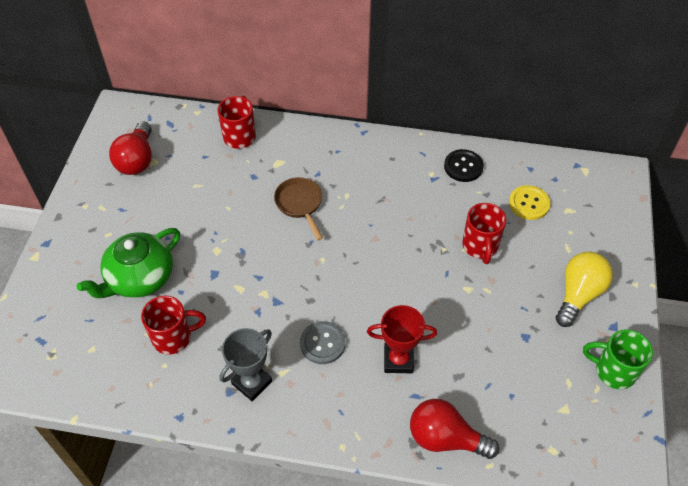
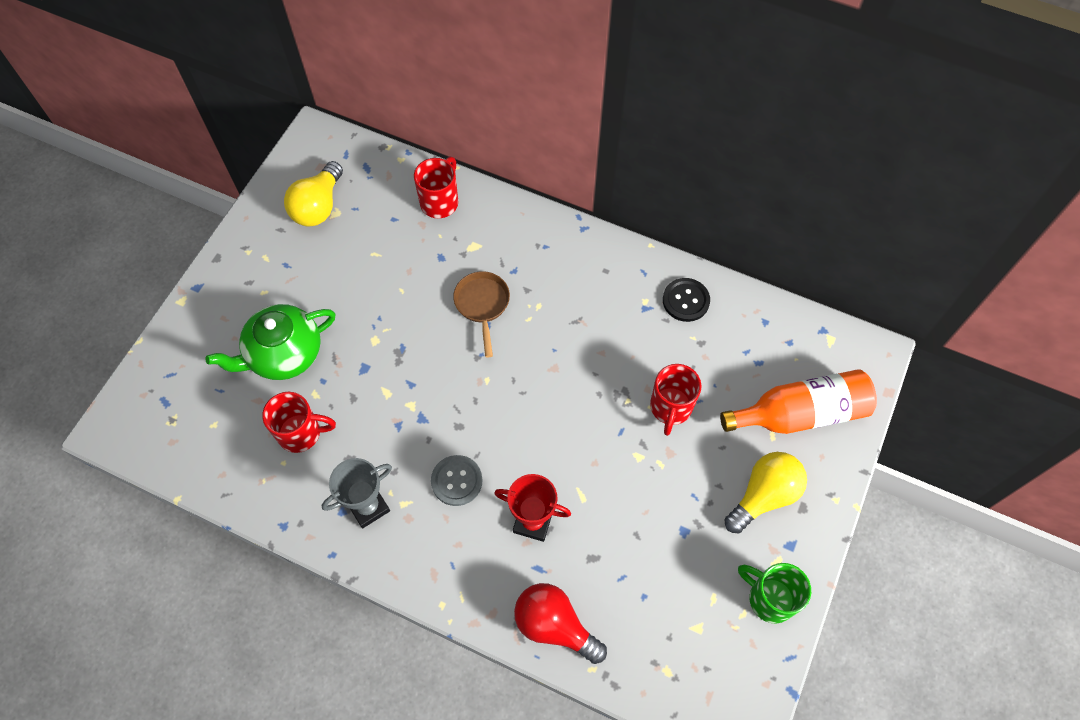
camera: 15 degrees right, 10 degrees up
red light bulb [109,121,152,175] -> yellow light bulb [284,161,343,226]
yellow button [509,185,550,220] -> none
none -> orange bottle [720,369,877,434]

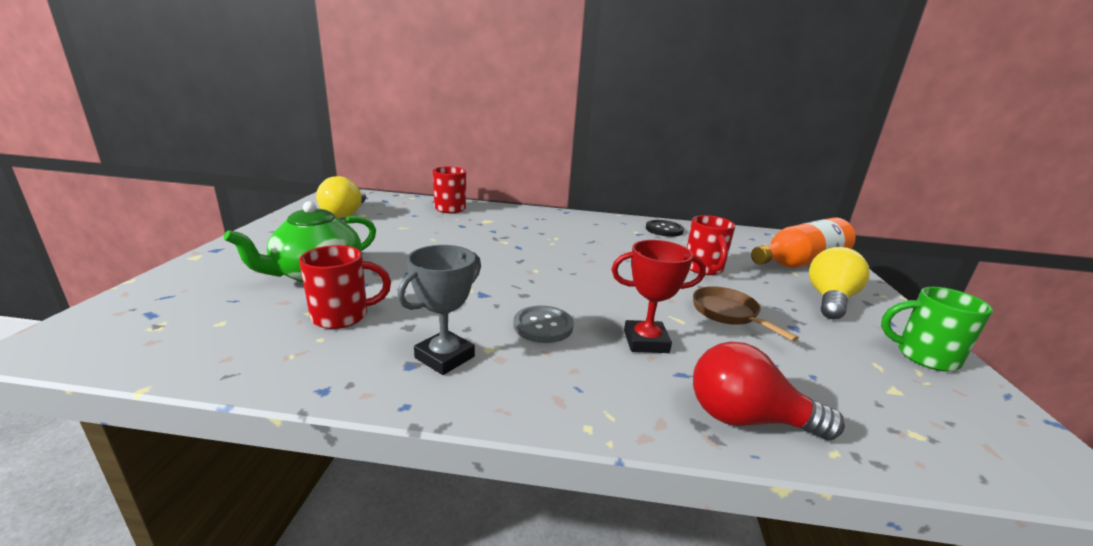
camera: 20 degrees left, 40 degrees down
brown pan [453,271,510,358] -> brown pan moved to [693,286,799,341]

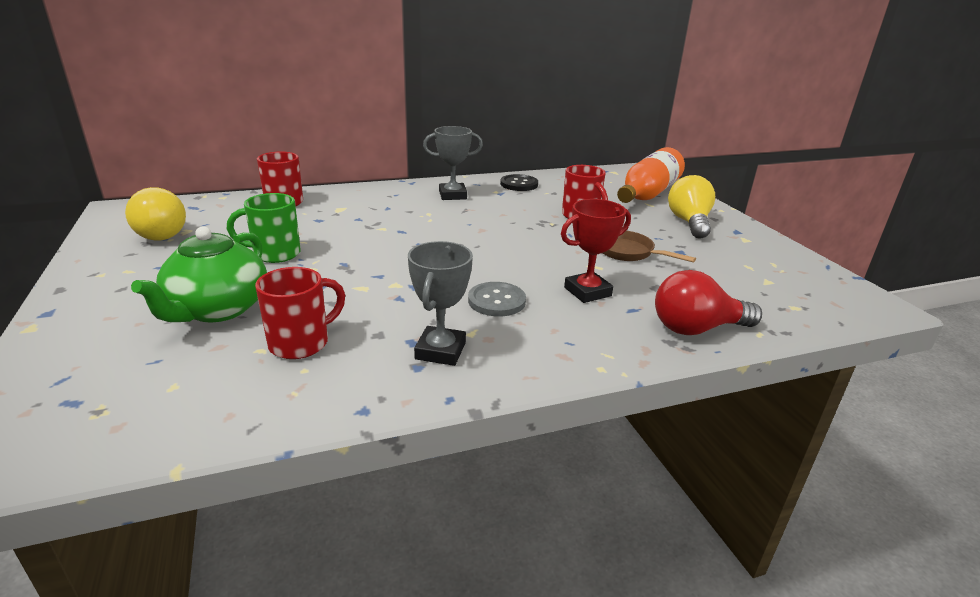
camera: 25 degrees left, 5 degrees up
green mug [881,287,993,372] -> green mug moved to [227,193,301,263]
none -> grey trophy [423,126,483,200]

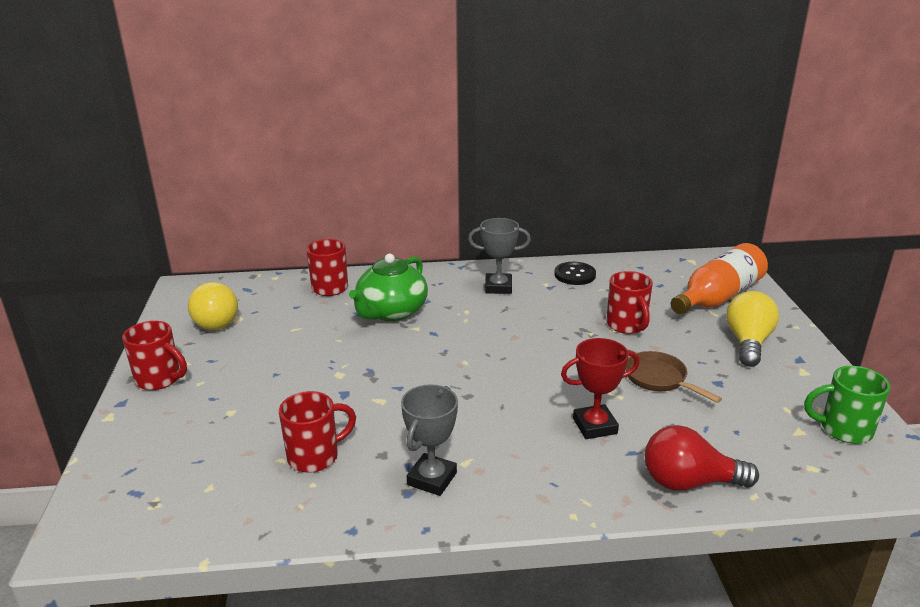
camera: 15 degrees right, 0 degrees up
green teapot [131,226,267,322] -> green teapot moved to [349,254,428,321]
green mug [227,193,301,263] -> green mug moved to [804,366,890,444]
grey button [468,282,526,317] -> none
none -> red mug [122,321,187,390]

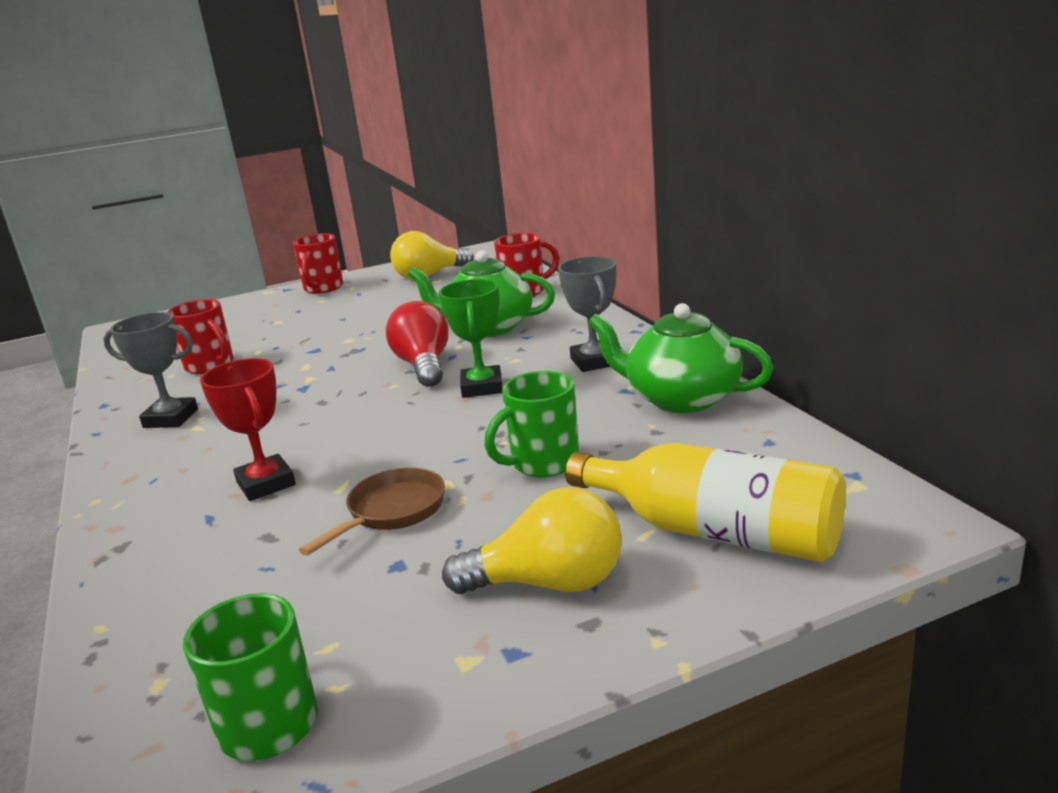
camera: 75 degrees right, 5 degrees down
black button [554,262,596,285] -> green teapot [588,303,773,413]
red mug [607,271,653,334] -> green mug [484,371,579,477]
red light bulb [645,425,759,491] -> red light bulb moved to [386,301,449,387]
orange bottle [671,243,768,314] -> yellow bottle [565,443,846,562]
none -> green trophy [439,279,502,398]

